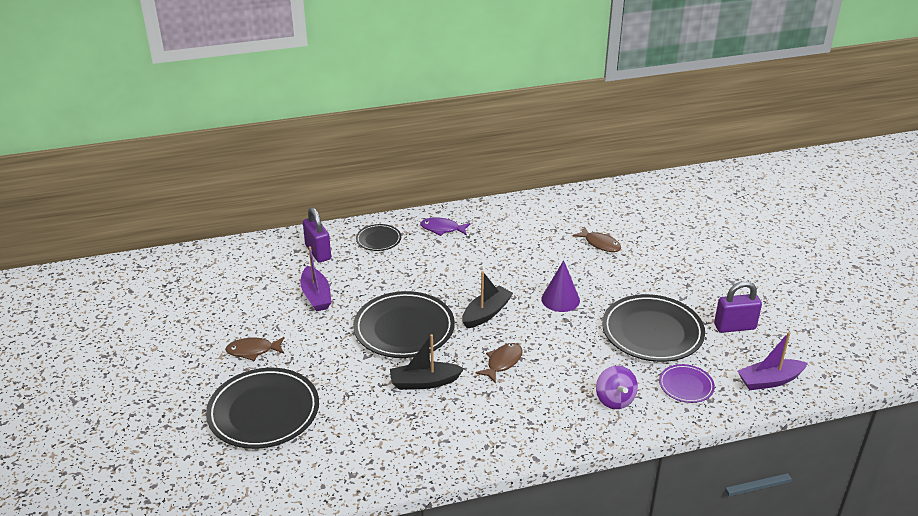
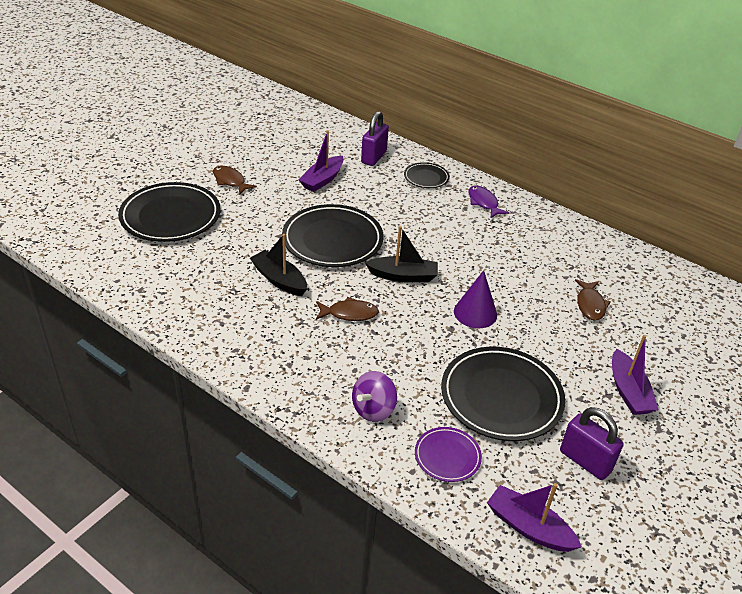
camera: 50 degrees right, 5 degrees up
none -> purple boat [612,335,659,415]

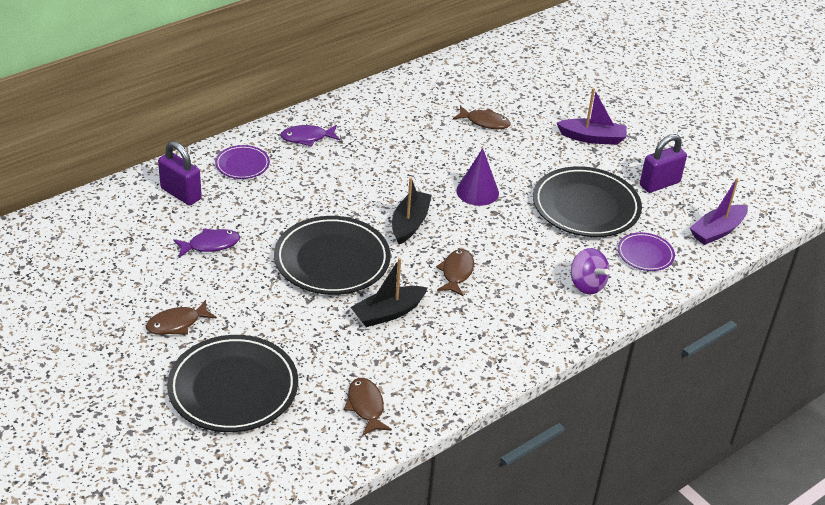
camera: 75 degrees left, 0 degrees up
purple boat [299,130,344,192] -> purple fish [173,228,240,258]
black plate [404,162,450,188] -> purple plate [215,145,270,179]
none -> brown fish [344,378,392,436]

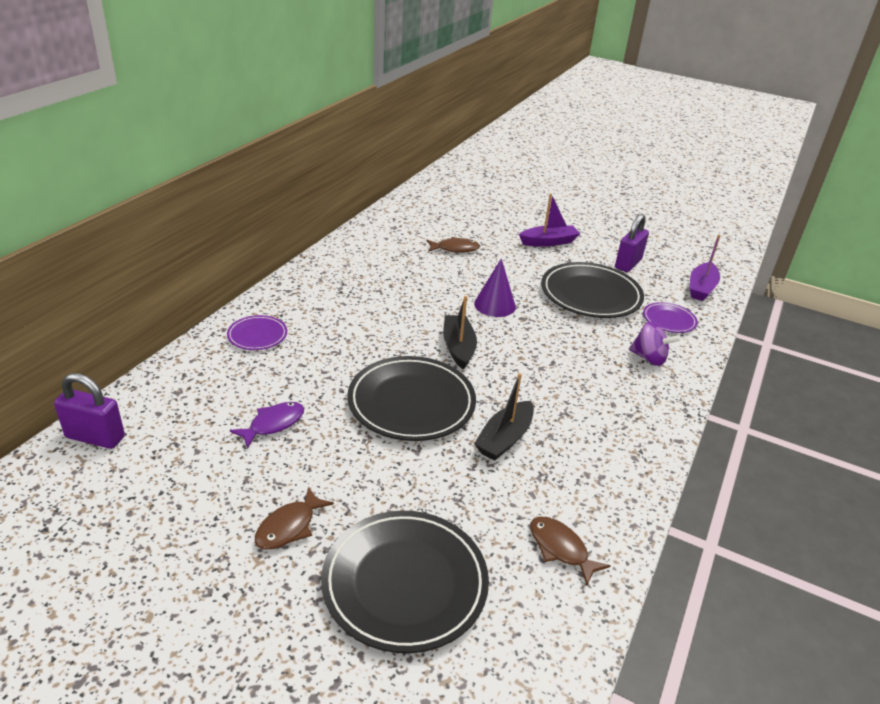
camera: 25 degrees left, 5 degrees down
purple padlock [158,141,202,205] -> purple padlock moved to [54,373,125,449]
purple fish [280,125,340,147] -> none
brown fish [436,249,474,296] -> none

